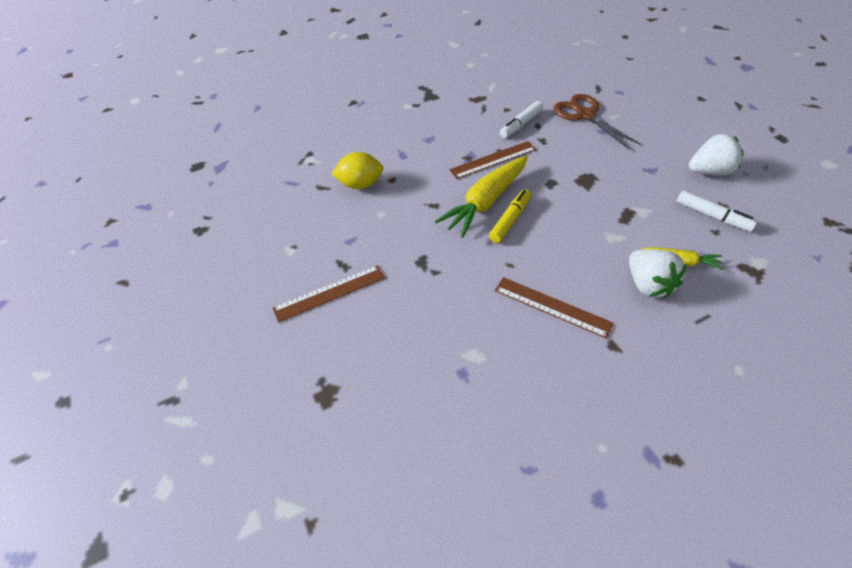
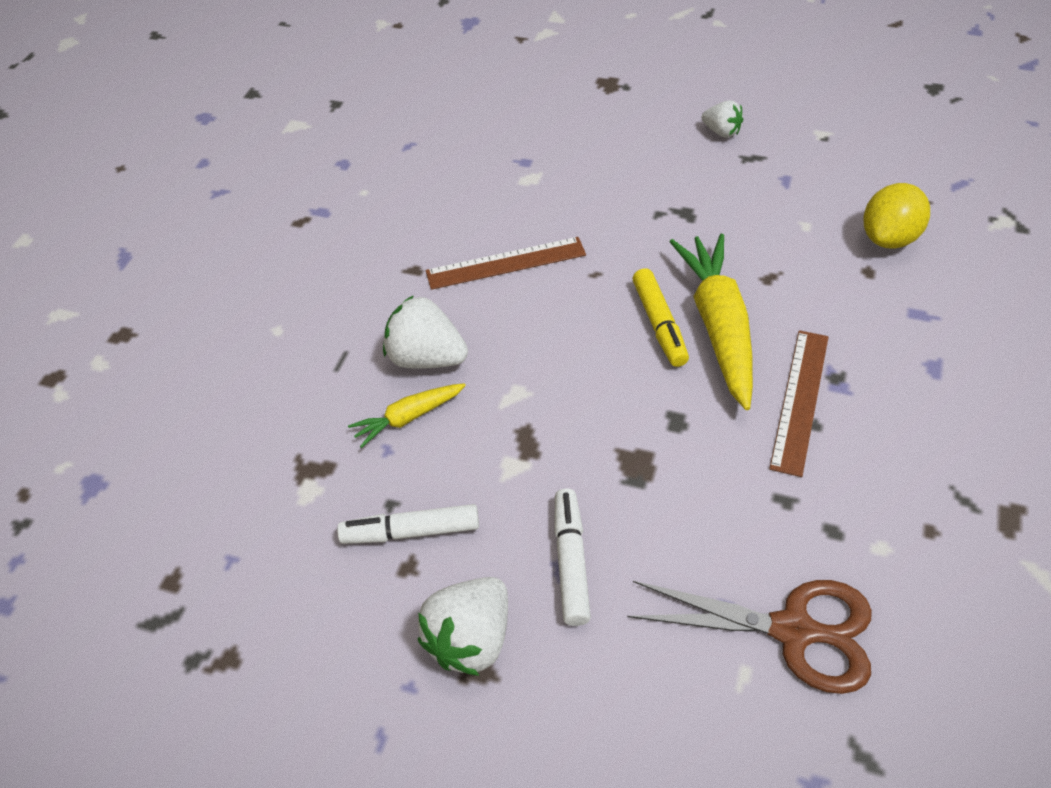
camera: 135 degrees right, 0 degrees up
brown ruler [273,265,385,323] -> white strawberry [702,100,743,138]
white marker [500,101,543,138] -> white marker moved to [554,488,591,626]

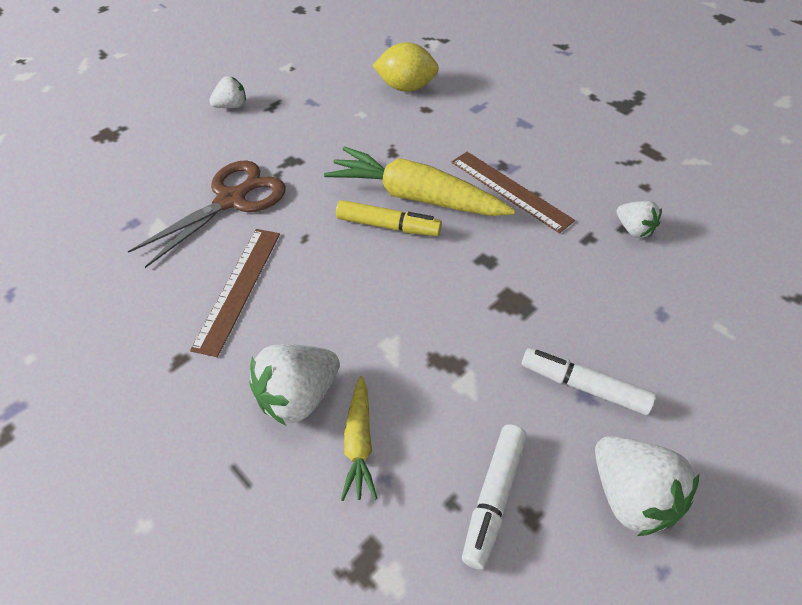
camera: 65 degrees left, 0 degrees up
brown scissors [627,580,872,694] -> brown scissors moved to [128,160,286,268]
yellow lemon [863,183,930,249] -> yellow lemon turned 60 degrees counterclockwise [372,42,439,92]
none -> white strawberry [617,201,662,238]

